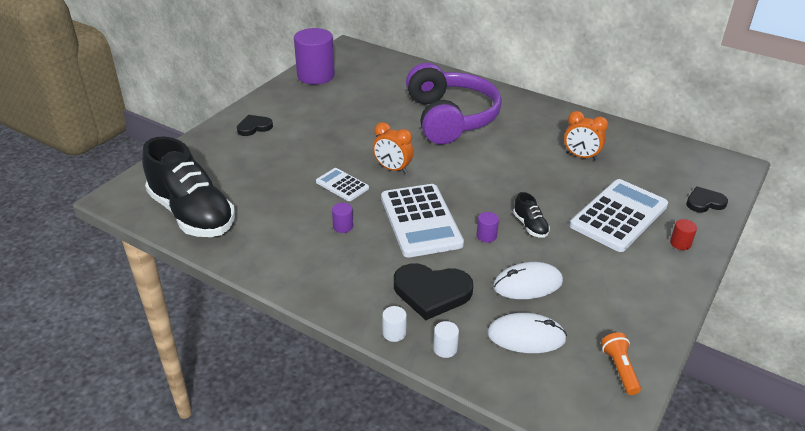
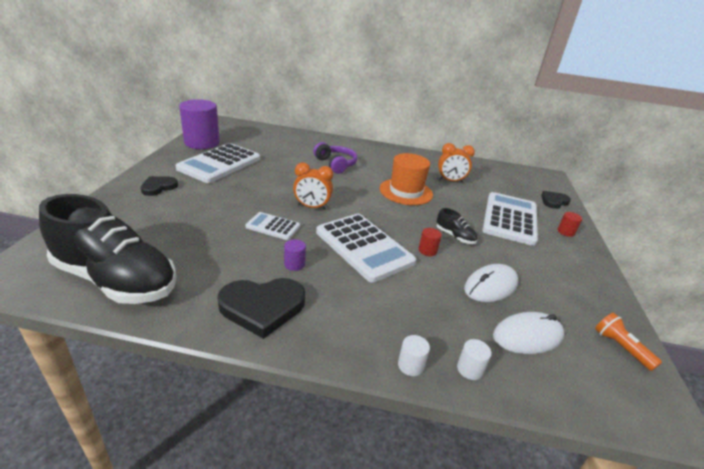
camera: 25 degrees left, 5 degrees down
black heart [394,263,473,320] -> black heart moved to [217,278,305,339]
purple headphones [406,63,502,144] -> purple headphones [313,142,357,174], size x0.50
purple cylinder [477,212,499,243] -> red cylinder [419,228,442,256]
none -> white calculator [176,143,260,183]
none -> orange hat [380,153,433,205]

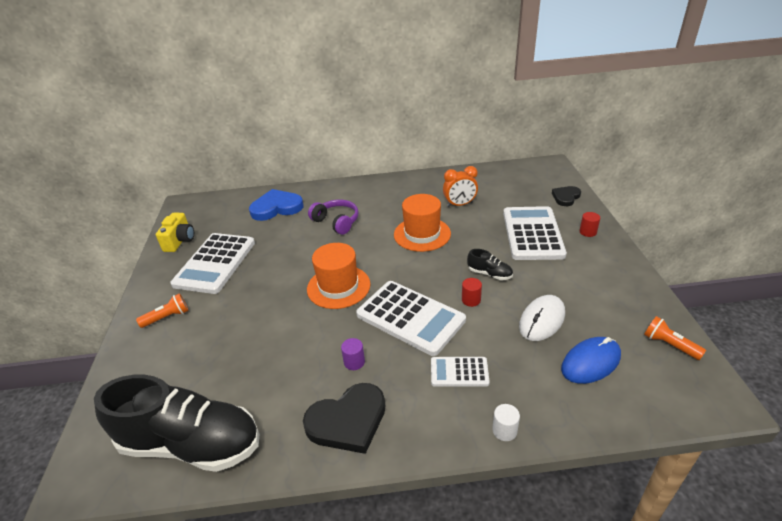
camera: 10 degrees left, 5 degrees up
black heart [140,176,178,196] -> orange flashlight [136,293,189,328]
purple cylinder [179,99,220,149] -> yellow camera [156,213,194,252]
white calculator [245,212,300,240] -> white calculator moved to [431,357,490,387]
orange clock [293,163,333,210] -> orange hat [307,243,370,309]
white cylinder [457,339,491,380] -> none
white mouse [493,312,564,354] -> blue mouse [561,337,621,384]
none -> blue heart [249,189,303,221]

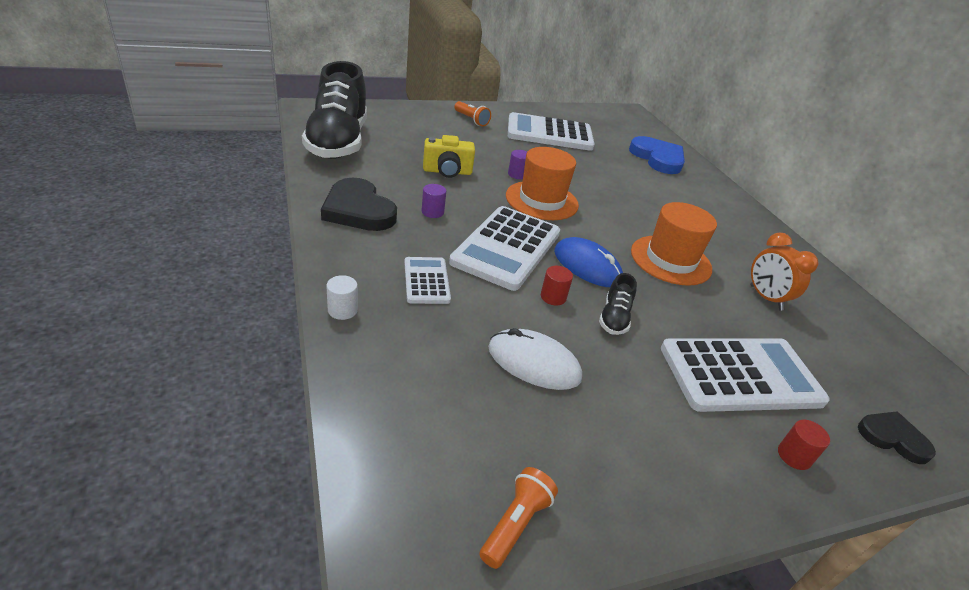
camera: 70 degrees right, 0 degrees up
yellow camera [156,213,194,252] -> yellow camera moved to [423,135,475,178]
purple headphones [308,200,359,235] -> none
blue mouse [561,337,621,384] -> blue mouse moved to [554,237,623,287]
none -> purple cylinder [508,150,527,179]

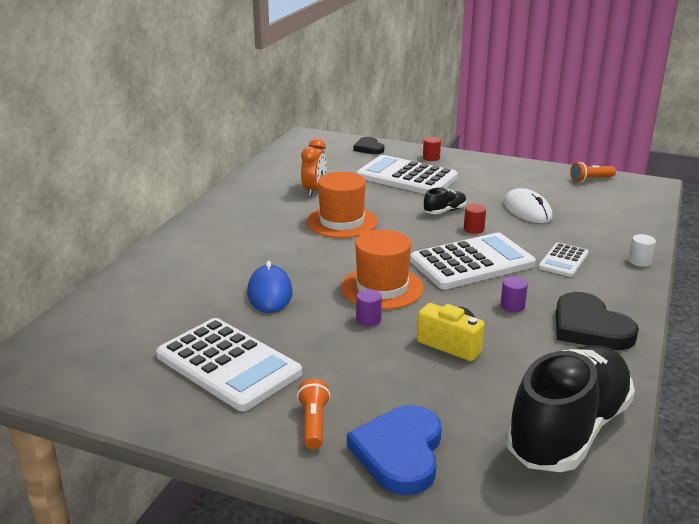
camera: 135 degrees left, 10 degrees down
black heart [321,178,397,231] -> black heart turned 150 degrees clockwise [556,292,639,350]
blue mouse [554,237,623,287] -> blue mouse moved to [247,261,293,313]
blue heart [629,136,685,174] -> blue heart moved to [347,405,442,495]

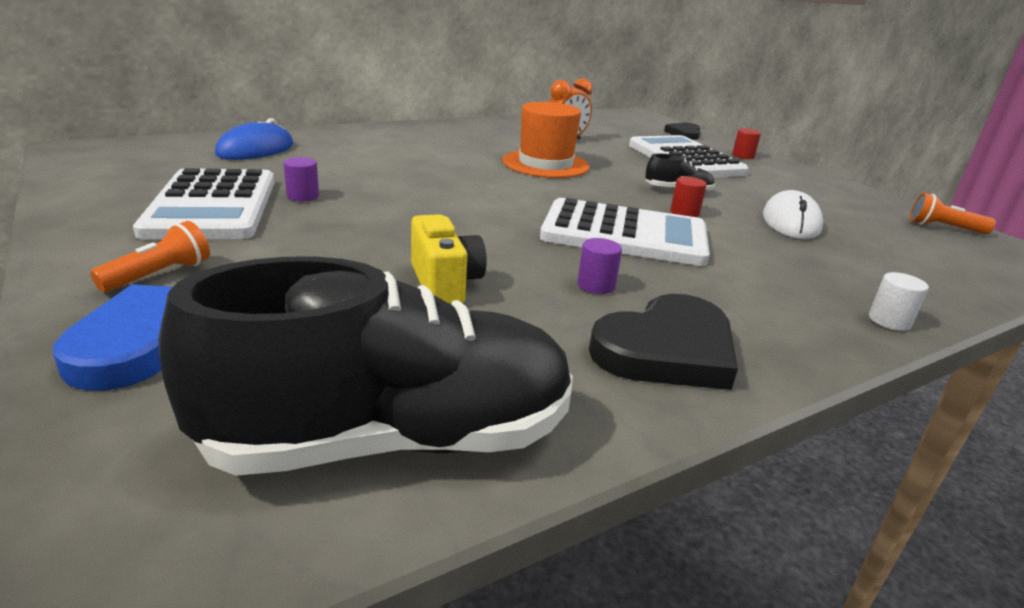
camera: 35 degrees right, 0 degrees up
blue mouse [247,261,293,313] -> blue mouse moved to [215,118,293,160]
orange hat [341,230,424,310] -> none
purple cylinder [356,289,382,326] -> purple cylinder moved to [283,157,319,201]
white calculator [538,242,589,277] -> none
black heart [556,292,639,350] -> black heart turned 135 degrees counterclockwise [589,294,738,390]

